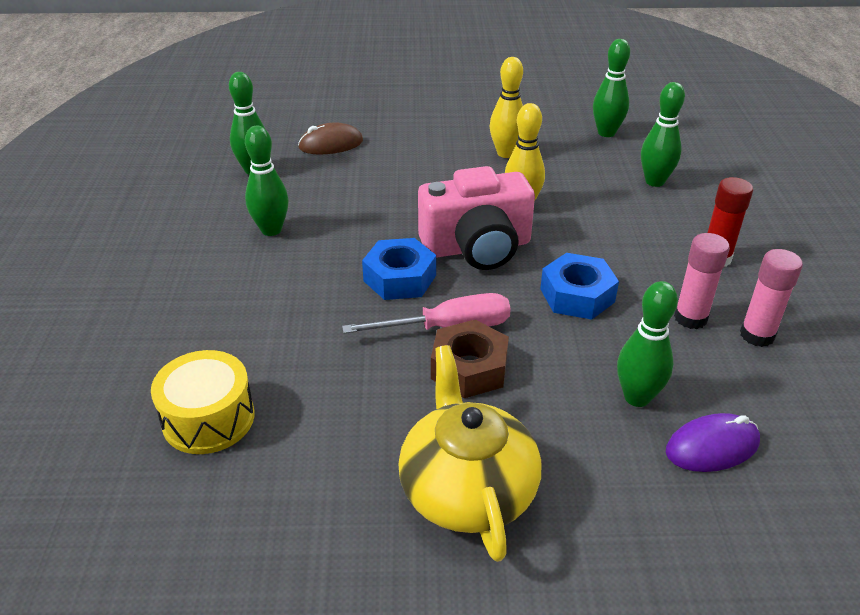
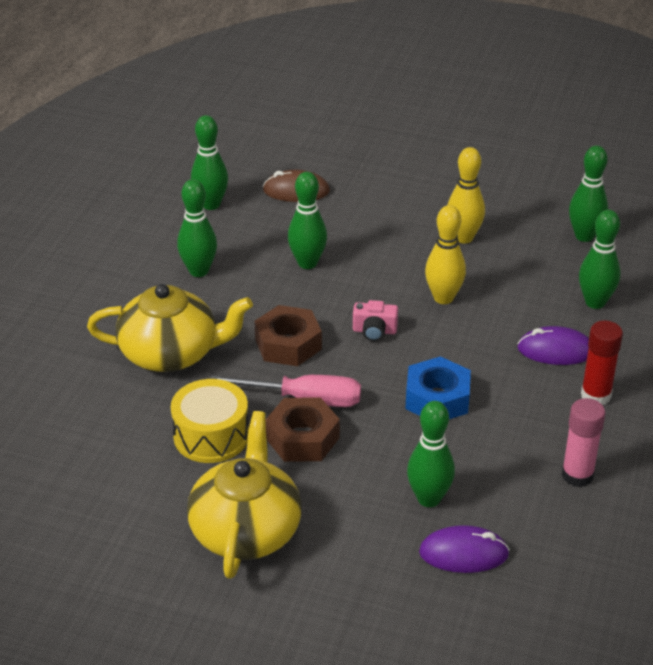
camera: 20 degrees right, 0 degrees up
yellow drum [151,350,254,454] -> yellow drum moved to [171,379,249,463]
blue nut [362,238,436,300] -> brown nut [254,305,322,366]
pink camera [418,166,535,270] -> pink camera [353,300,398,341], size x0.42
pink glue stick [674,233,730,329] -> none
none -> yellow teapot [87,284,253,372]
none -> green bowling pin [288,172,327,269]
none -> purple mouse [517,326,589,365]

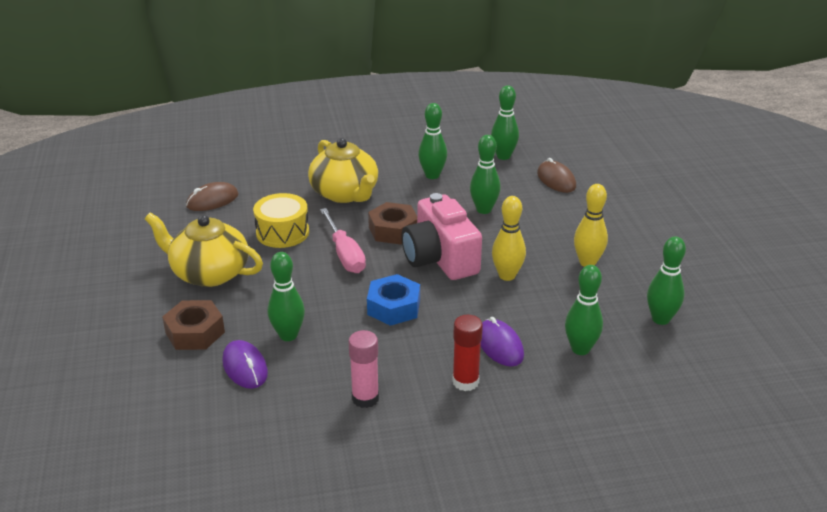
camera: 60 degrees right, 5 degrees down
yellow teapot [187,411,302,579] -> yellow teapot turned 135 degrees counterclockwise [145,213,263,287]
brown nut [266,397,340,462] -> brown nut moved to [162,300,225,350]
pink camera [353,300,398,341] -> pink camera [402,193,482,280], size x2.39
none -> brown mouse [186,182,239,211]

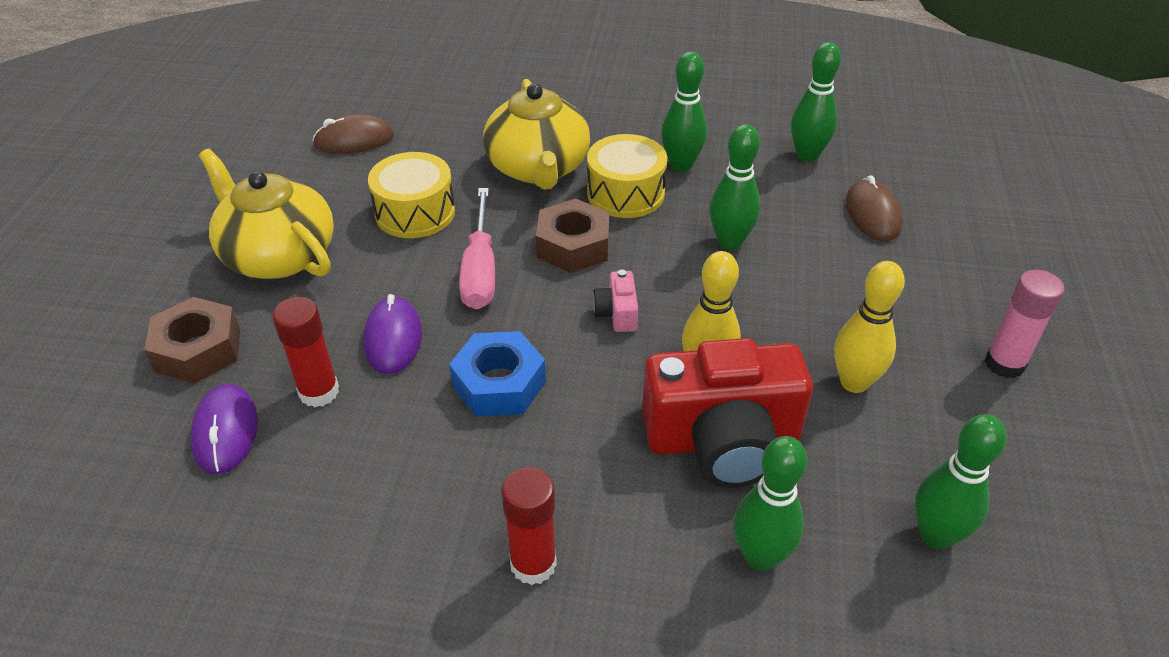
camera: 20 degrees right, 10 degrees up
green bowling pin [268,252,305,341] -> red glue stick [272,297,339,407]
pink glue stick [348,330,379,408] -> pink glue stick moved to [985,270,1065,378]
pink camera [402,193,482,280] -> pink camera [593,270,638,332], size x0.42
purple mouse [480,317,524,367] -> purple mouse moved to [363,294,422,374]
none -> yellow drum [587,134,667,218]
none -> red camera [642,338,813,488]

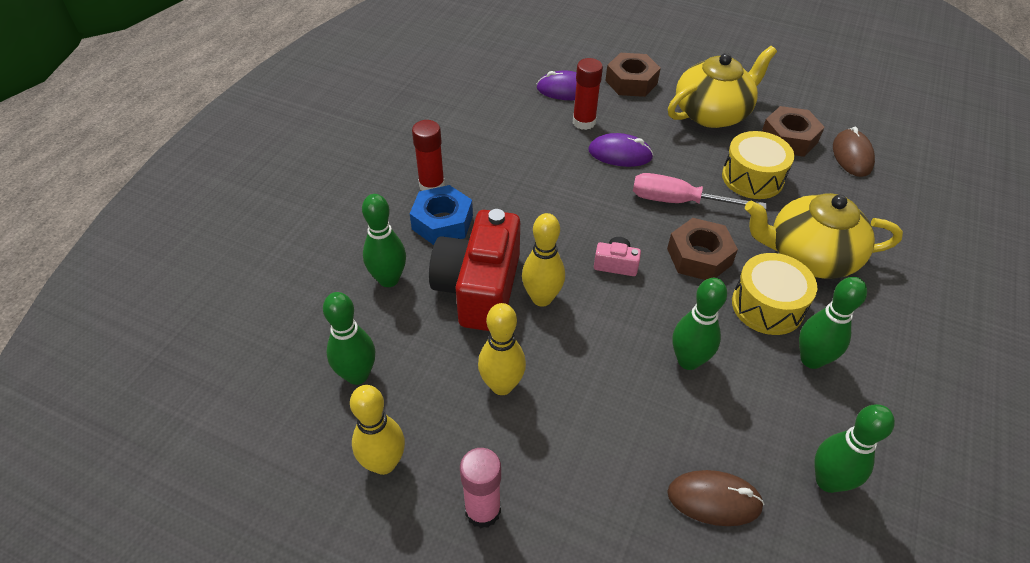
camera: 105 degrees right, 5 degrees up
blue nut [449,331,546,417] -> blue nut moved to [410,185,473,245]
none -> yellow bowling pin [350,385,405,475]
none -> brown nut [762,106,825,157]

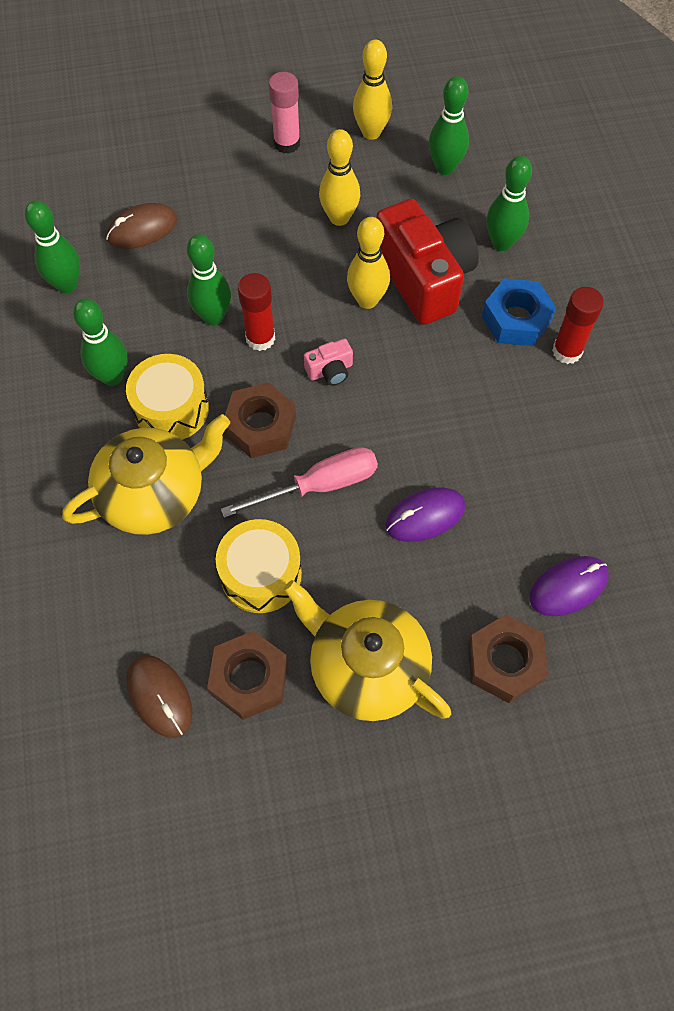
camera: 145 degrees right, 15 degrees up
red glue stick [573,58,603,130] -> red glue stick moved to [238,273,275,351]
yellow teapot [668,46,777,128] -> yellow teapot turned 105 degrees clockwise [283,580,451,721]

